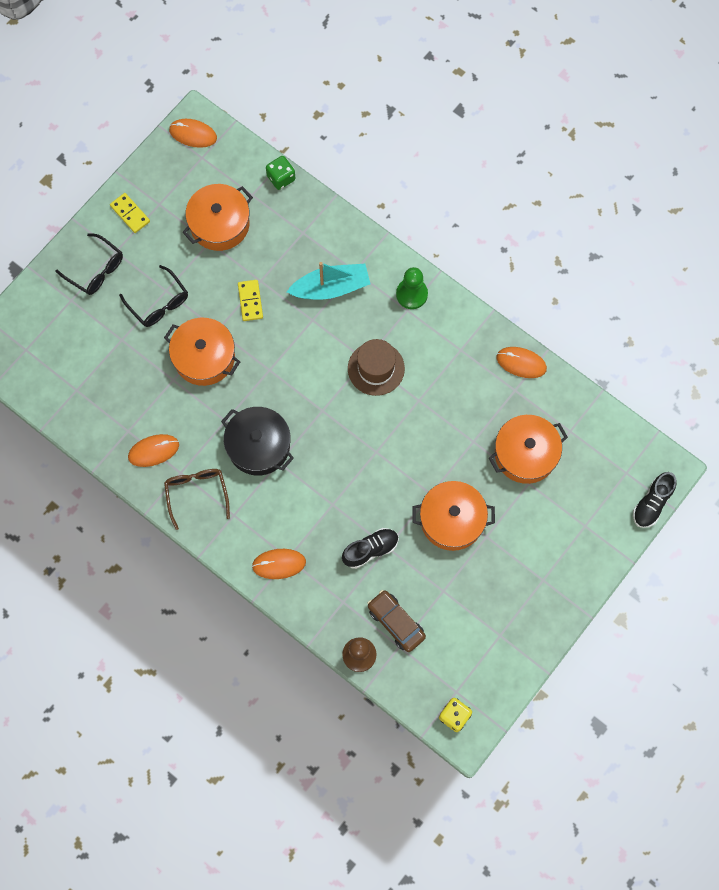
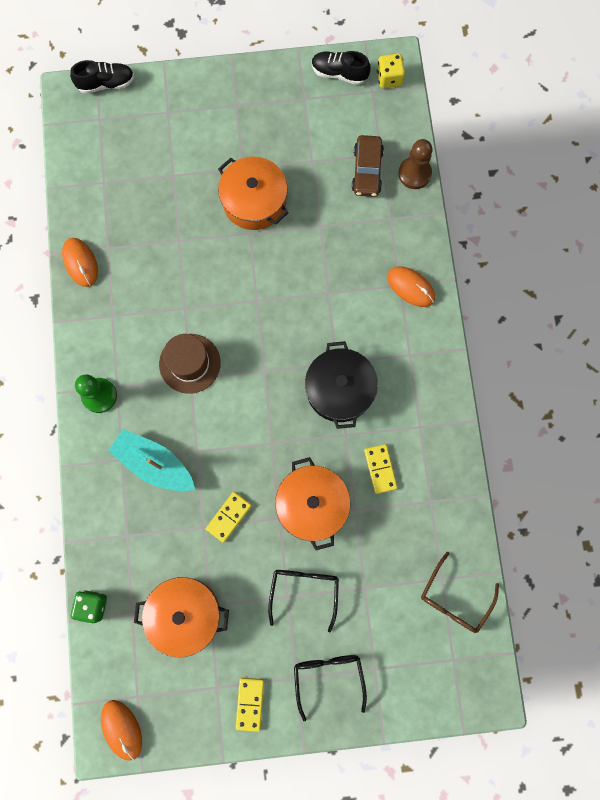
camera: 135 degrees left, 5 degrees up
orange mouse [128,434,179,467] -> none
brown glasses [164,469,230,530] -> brown glasses moved to [421,552,499,633]
black shoe [342,528,399,569] -> black shoe moved to [312,51,370,85]
orange pot [489,415,568,484] -> none
none -> yellow domino [364,444,398,494]

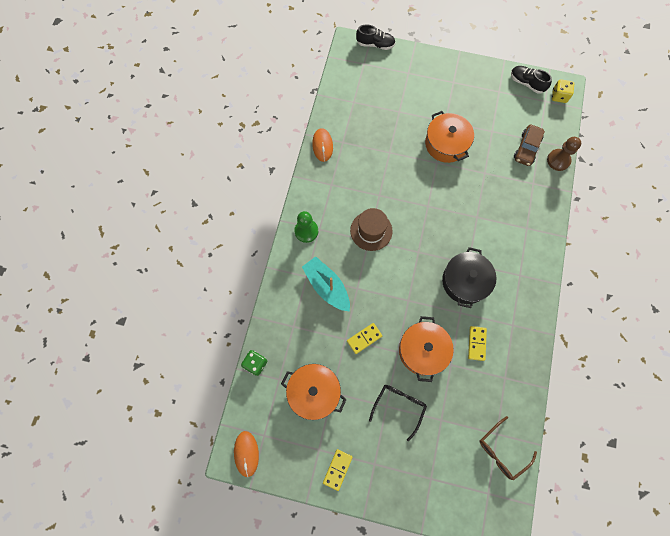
camera: 20 degrees right, 5 degrees down
black glasses [294,655,367,721] -> none
orange mouse [387,266,435,307] -> none

